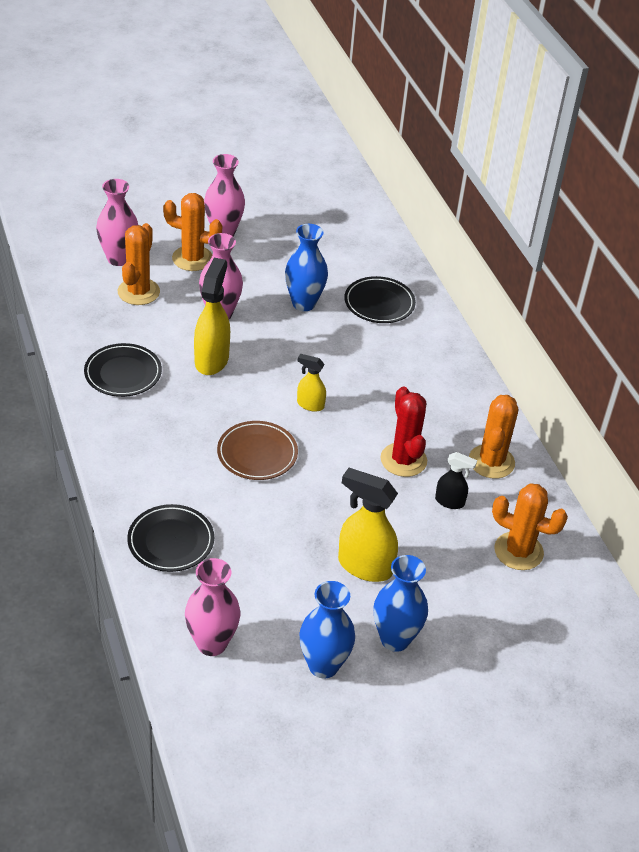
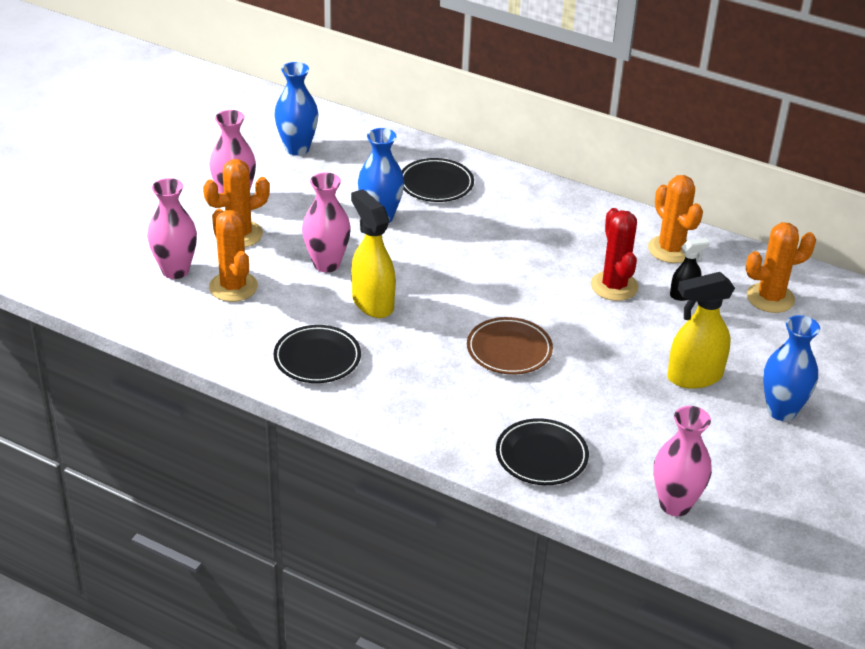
camera: 40 degrees left, 5 degrees down
yellow spray bottle [297,354,326,412] -> none
blue vase [299,581,355,679] -> blue vase moved to [274,62,318,155]
red cactus [381,386,427,477] -> red cactus turned 45 degrees clockwise [591,208,639,301]

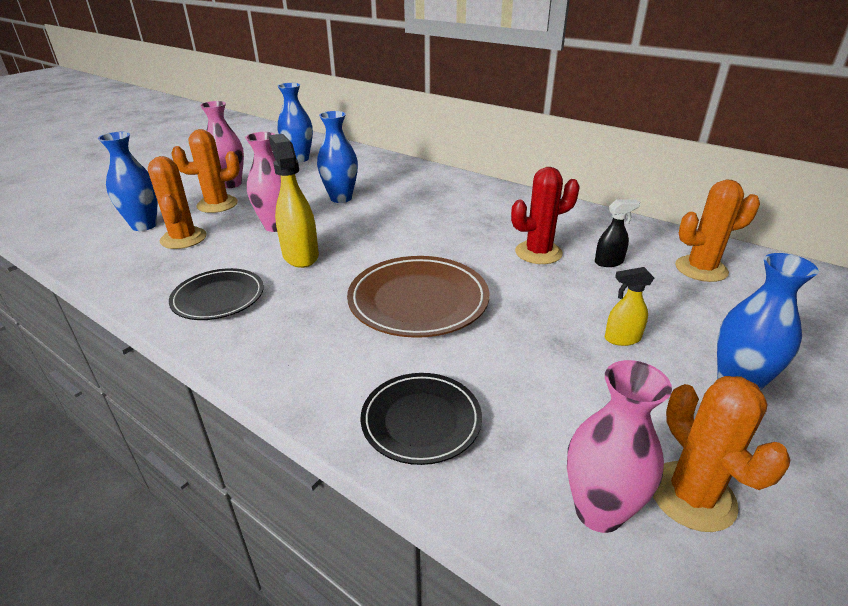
camera: 10 degrees right, 5 degrees down
pink vase [147,178,197,279] -> blue vase [98,132,157,231]
black plate [402,158,474,202] -> none
brown plate [467,317,553,375] -> brown plate [347,256,489,338], size x1.54
red cactus [591,208,639,301] -> red cactus turned 75 degrees clockwise [511,167,580,264]
orange cactus [648,175,703,263] -> orange cactus moved to [653,376,790,532]
yellow spray bottle [667,272,735,389] -> yellow spray bottle [605,267,654,346], size x0.55

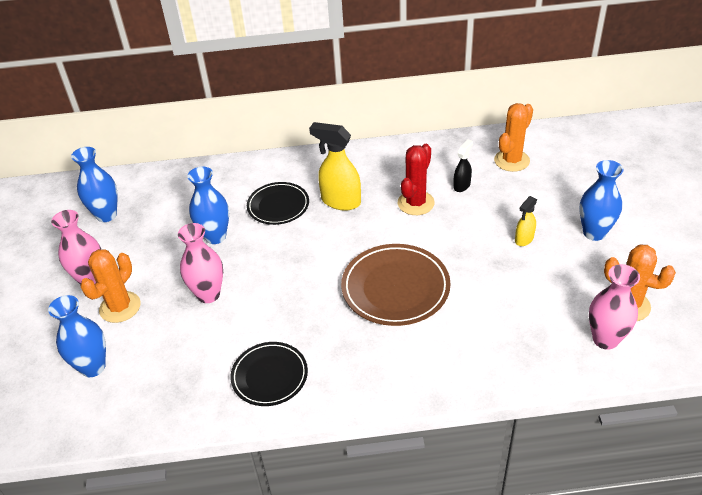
camera: 40 degrees left, 10 degrees up
orange cactus [148,156,207,249] -> none
yellow spray bottle [269,134,319,268] -> yellow spray bottle moved to [309,122,361,210]
black plate [361,373,482,465] -> black plate moved to [247,182,309,225]

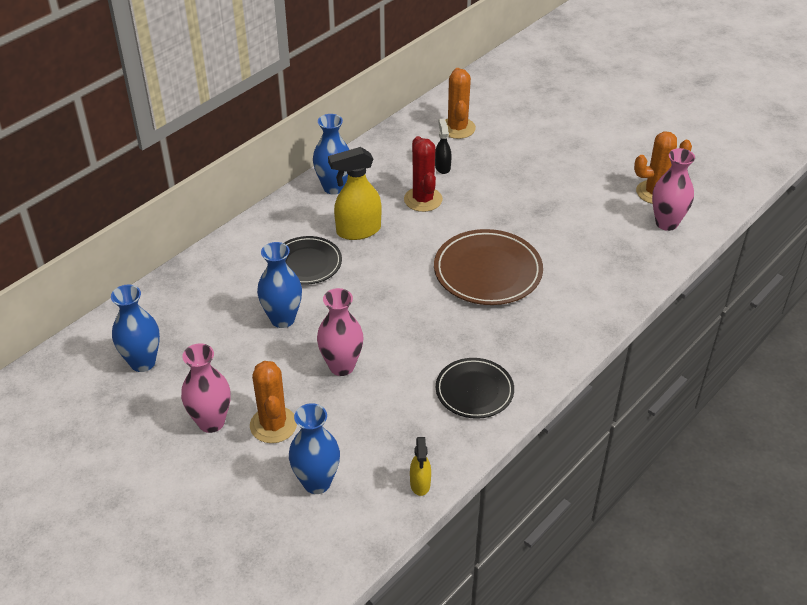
camera: 45 degrees left, 0 degrees up
yellow spray bottle [515,196,537,246] -> yellow spray bottle moved to [410,437,431,496]
blue vase [579,160,623,241] -> blue vase moved to [313,114,350,195]

